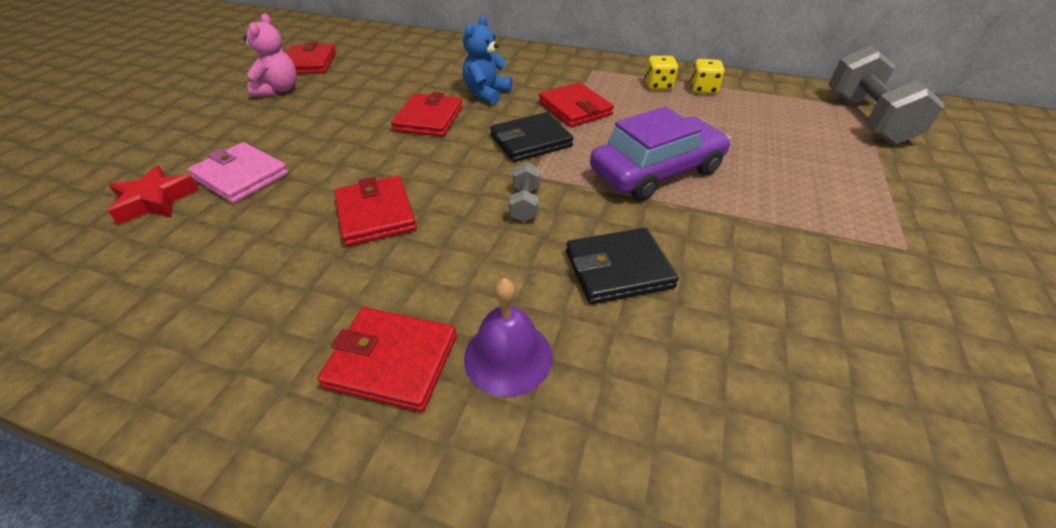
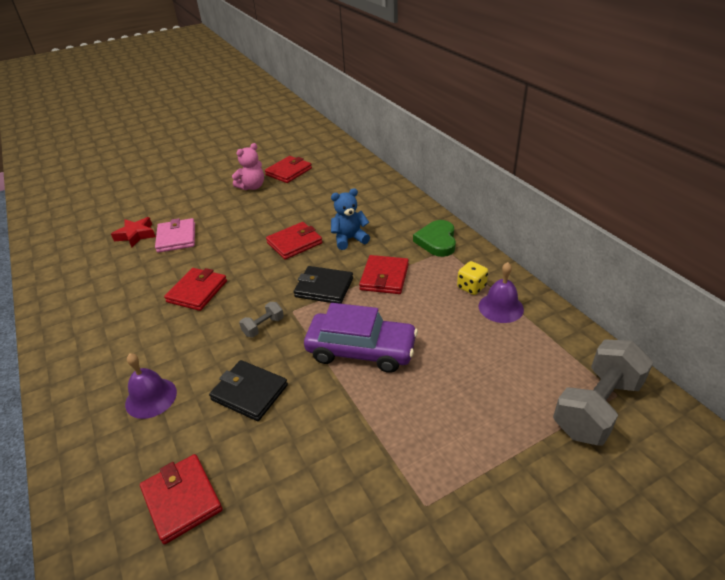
camera: 45 degrees right, 5 degrees down
red wallet [317,307,457,412] -> red wallet moved to [140,454,223,545]
yellow dice [690,59,725,94] -> purple bell [479,262,524,323]
none -> green heart [413,220,456,257]

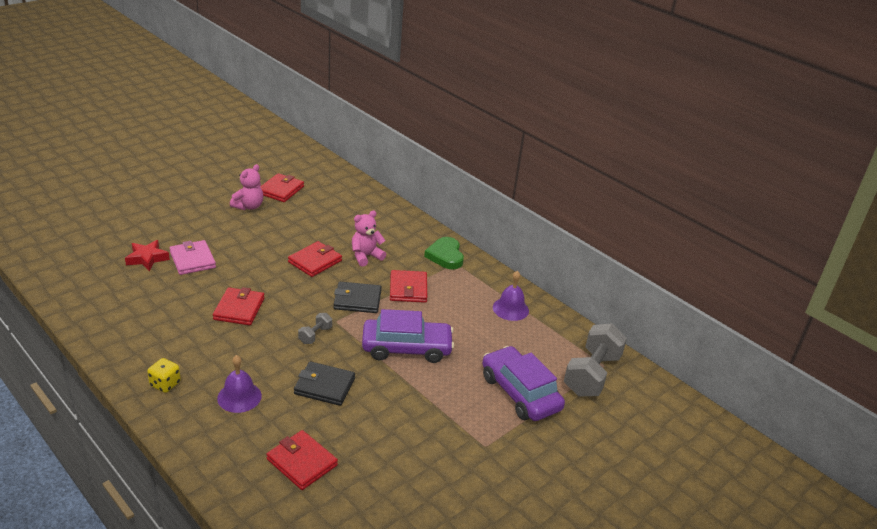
camera: 20 degrees left, 5 degrees down
blue teddy bear [331,188,370,250] -> pink teddy bear [352,210,386,267]
yellow dice [457,261,488,295] -> yellow dice moved to [147,358,181,393]
none -> purple car [482,346,565,421]

